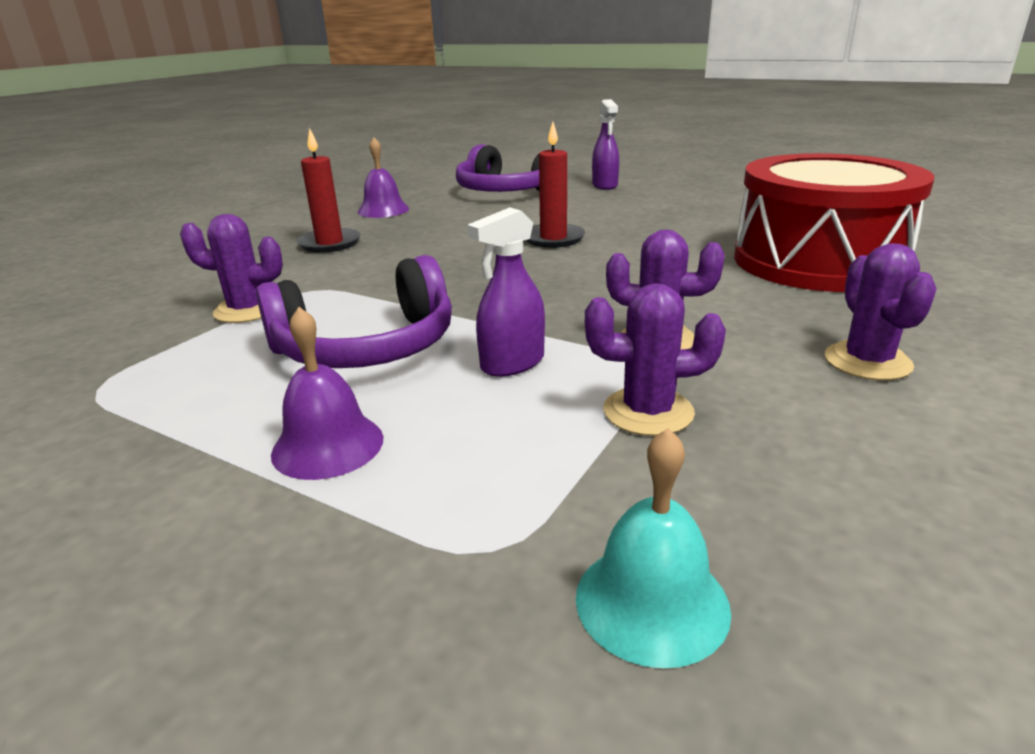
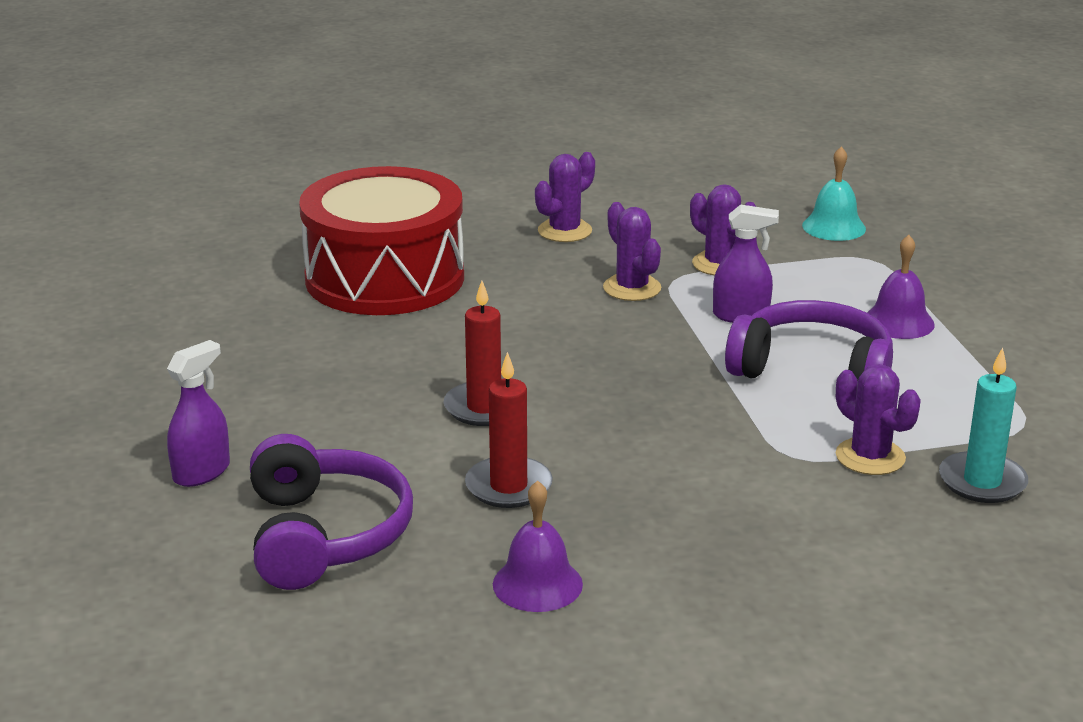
camera: 135 degrees left, 0 degrees up
red candle [297,128,361,253] -> red candle moved to [465,352,553,508]
none -> turquoise candle [939,347,1028,503]

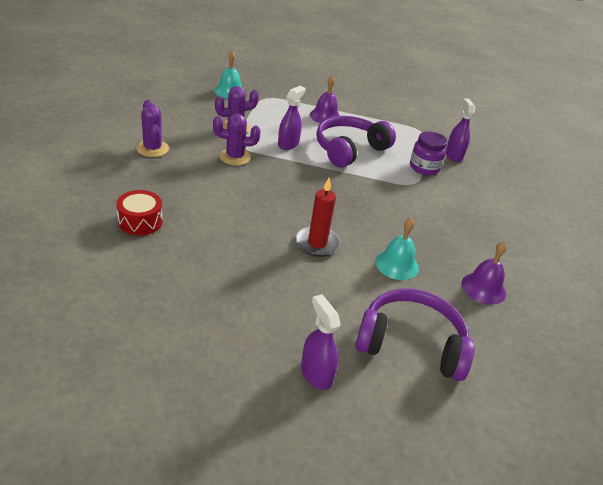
camera: 70 degrees left, 10 degrees up
red drum [299,166,464,315] -> red drum [116,190,163,236], size x0.42
red candle [465,352,553,508] -> turquoise bell [375,218,419,280]
purple cactus [836,364,921,475] -> purple jar [410,131,447,175]
turquoise candle [939,347,1028,503] -> purple spray bottle [446,98,475,162]

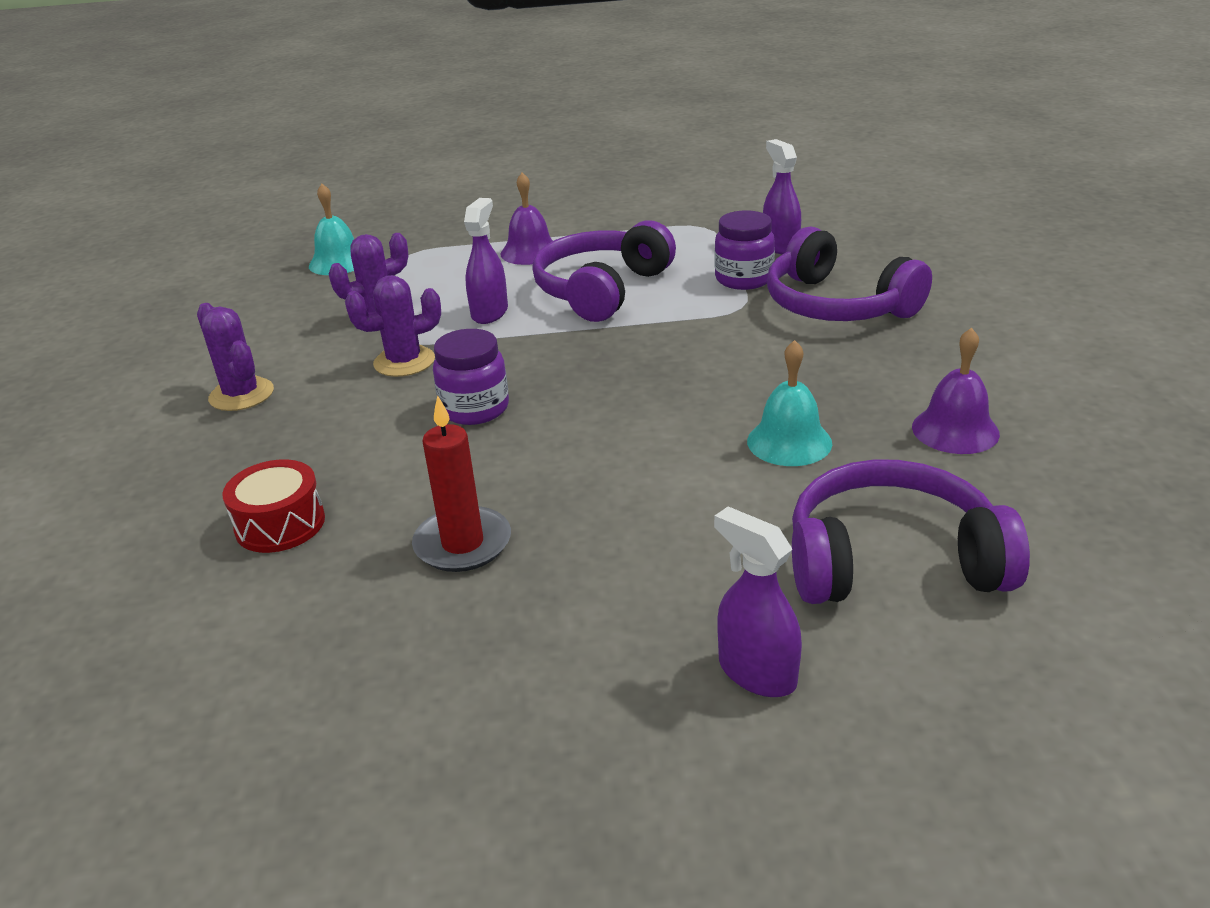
camera: 10 degrees left, 5 degrees down
red candle [295,177,341,257] -> red candle moved to [412,396,511,572]
none -> purple jar [433,329,509,425]
none -> purple headphones [767,227,932,321]

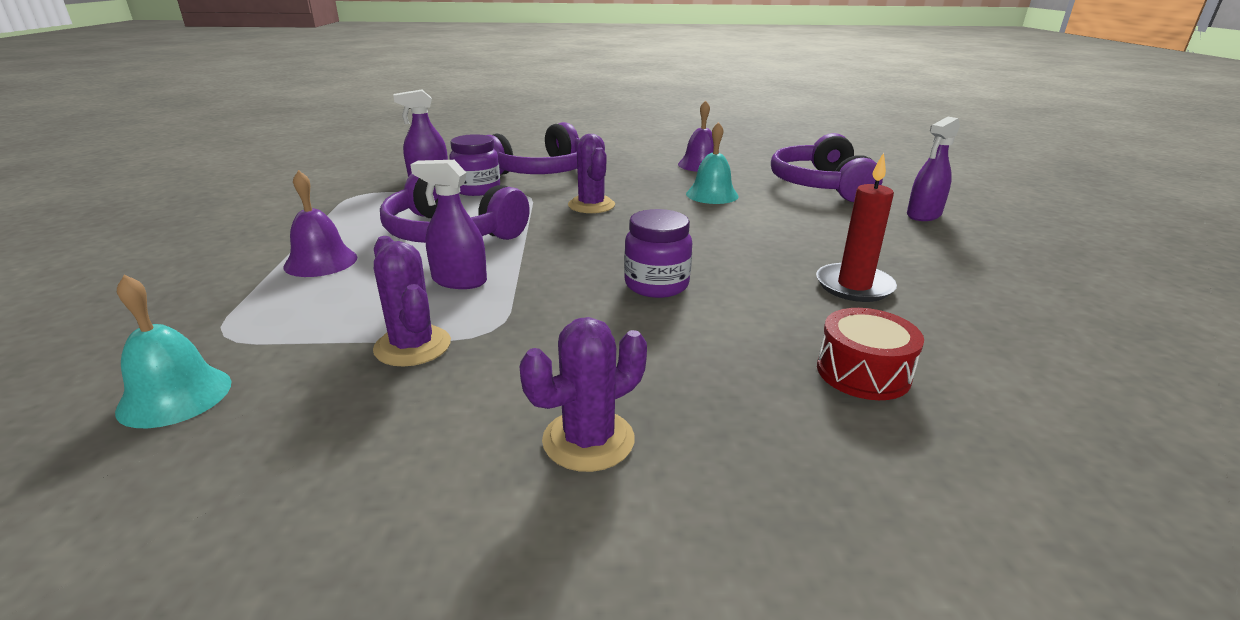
camera: 90 degrees left, 5 degrees down
purple cactus [345,275,441,377] -> purple cactus moved to [568,134,615,213]

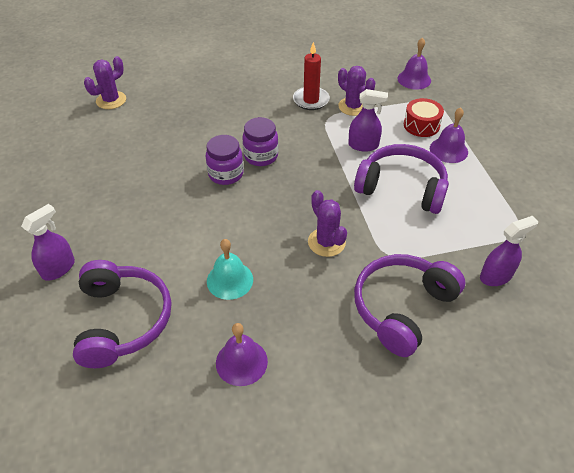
camera: 170 degrees right, 20 degrees up
turquoise bell [115,275,231,428] -> purple bell [397,38,431,89]
purple jar [449,134,500,196] -> purple jar moved to [205,135,244,185]
purple cactus [520,317,647,472] -> purple cactus moved to [84,56,126,109]
red candle [816,153,897,302] -> red candle moved to [293,42,330,110]
red drum [817,308,924,400] -> red drum moved to [404,98,444,137]

